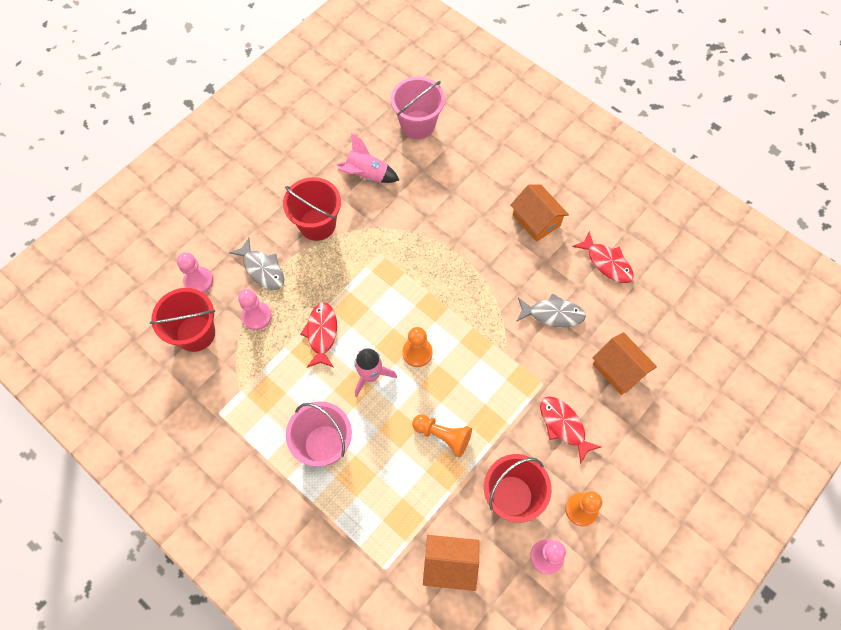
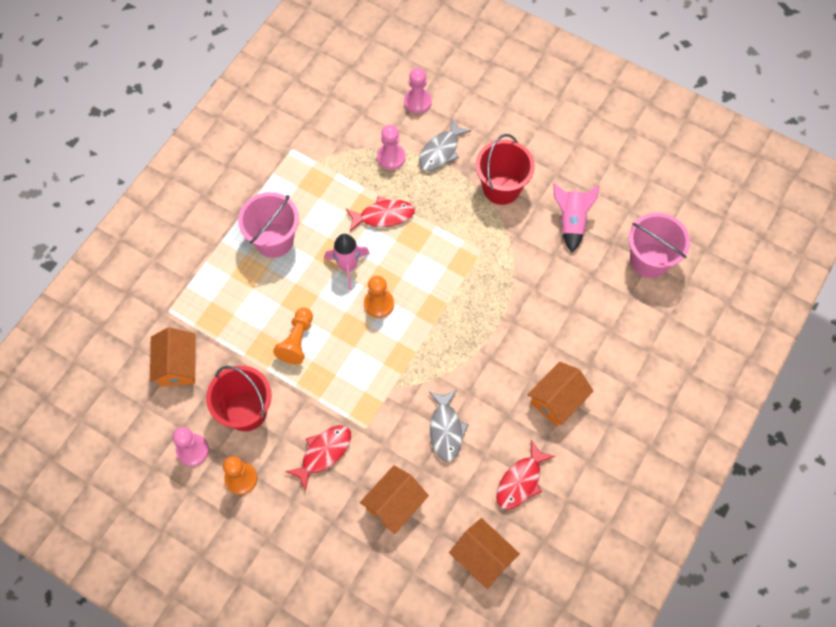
camera: 80 degrees right, 0 degrees up
red bucket [150,288,215,352] -> none
none -> orange house [449,518,520,589]

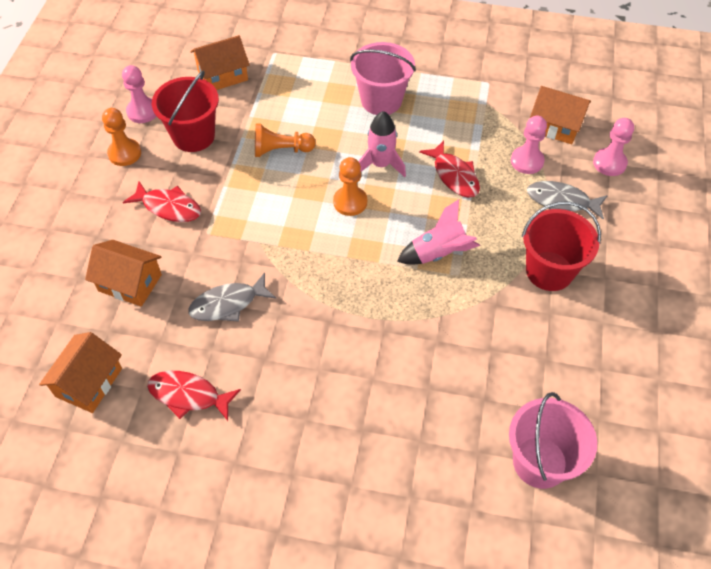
camera: 70 degrees right, 10 degrees down
orange house [527,362,594,427] -> orange house moved to [530,86,591,144]
pink rocket [553,183,600,253] -> pink rocket moved to [397,199,480,265]

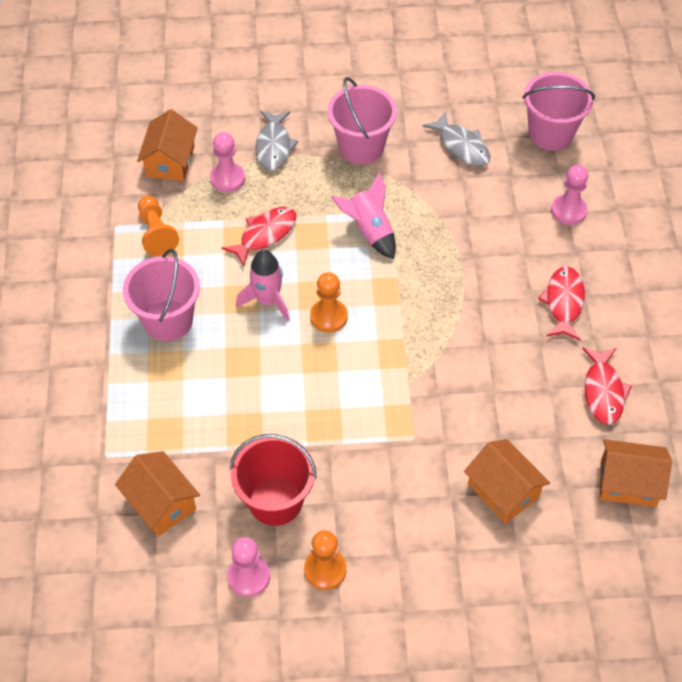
camera: 105 degrees left, 0 degrees up
orange house [85,240,162,307] -> orange house turned 45 degrees counterclockwise [464,439,550,524]
red fish [123,182,201,222] -> red fish moved to [538,266,585,340]
grey fish [188,273,276,322] -> grey fish moved to [422,112,490,167]
orange pawn [255,123,316,157] -> orange pawn moved to [138,196,179,256]
red bucket [522,201,601,291] -> pink bucket [327,77,397,164]
pink pawn [593,118,634,176] -> pink pawn moved to [551,165,589,225]

